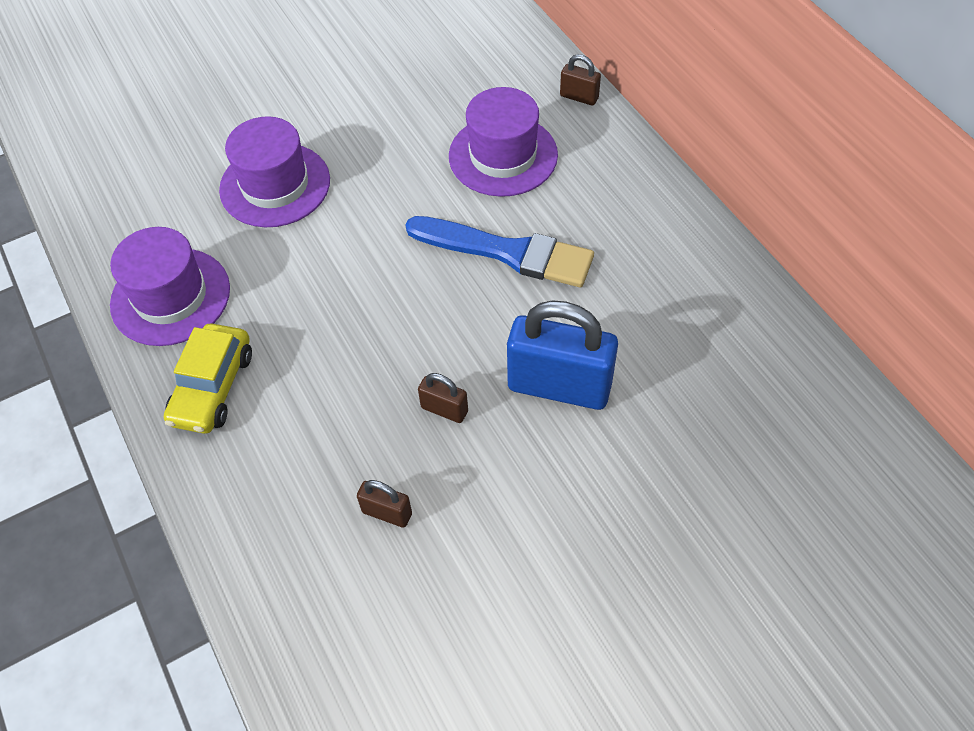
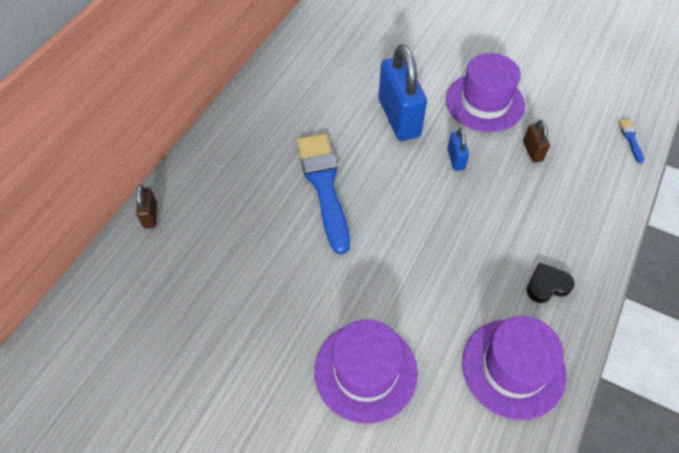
camera: 125 degrees left, 0 degrees up
yellow car [164,323,252,434] -> black heart [527,263,575,303]
brown padlock [418,373,468,423] -> blue padlock [447,128,469,171]
purple hat [449,87,558,197] -> purple hat moved to [446,53,525,132]
none -> blue brush [618,119,644,163]

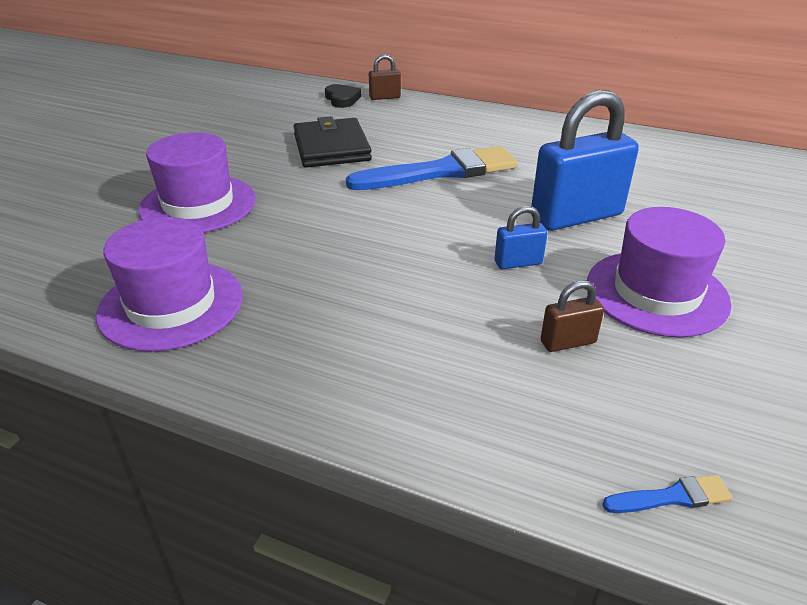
camera: 85 degrees right, 20 degrees down
black heart [527,263,575,303] -> black heart moved to [325,84,361,108]
none -> black wallet [293,116,372,168]

